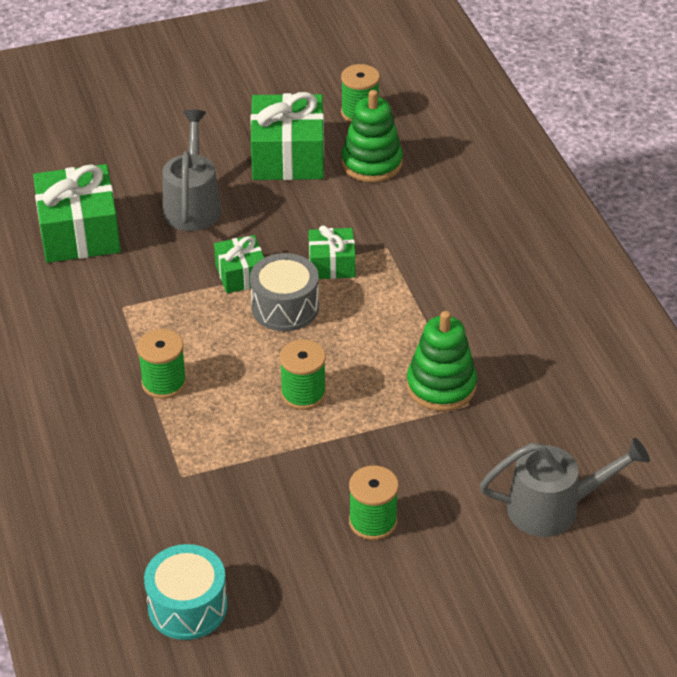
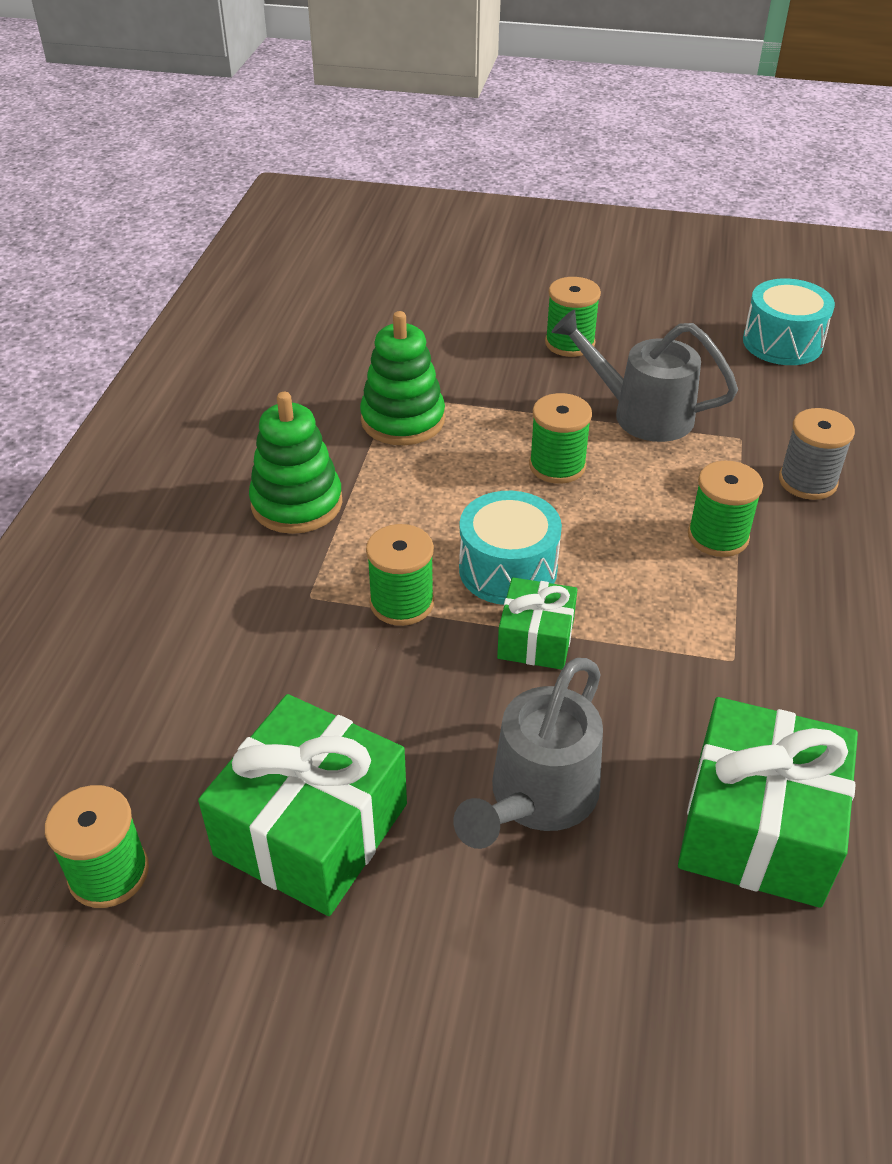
camera: 150 degrees left, 0 degrees up
grey drum [250,253,319,331] -> turquoise drum [459,491,562,605]
green gift [308,225,356,279] -> green spool [366,524,434,626]
green stacking toy [341,90,403,182] -> green stacking toy moved to [249,392,342,534]
grey watering can [480,438,650,537] -> grey watering can moved to [551,309,738,442]
none -> grey spool [779,408,855,500]

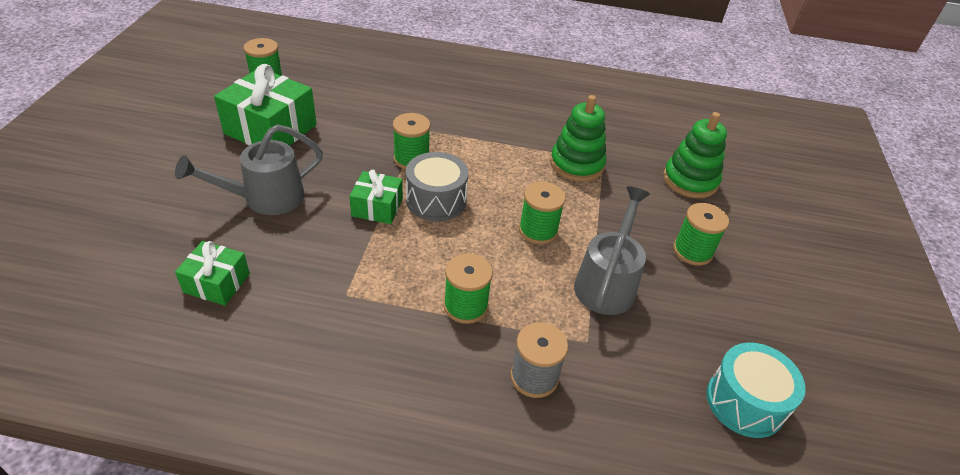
camera: 85 degrees right, 0 degrees up
green stacking toy [249,392,342,534] -> green stacking toy moved to [663,112,727,198]
grey watering can [453,658,603,849] -> grey watering can turned 60 degrees counterclockwise [175,124,323,215]
turquoise drum [459,491,562,605] -> grey drum [406,152,468,221]
green gift [678,697,858,908] -> green gift [175,241,250,306], size x0.56

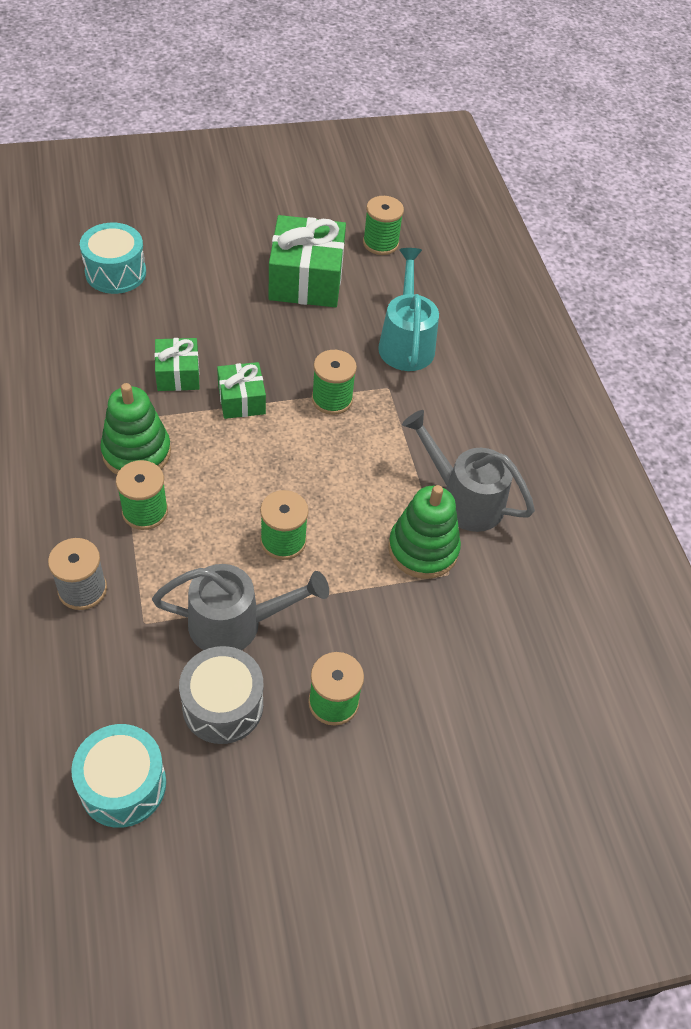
camera: 65 degrees right, 10 degrees up
grey watering can [175,124,323,215] -> grey watering can moved to [402,410,535,532]
green gift [175,241,250,306] -> green gift moved to [154,338,200,391]
grey drum [406,152,468,221] -> grey drum moved to [179,646,263,744]
green stacking toy [663,112,727,198] -> green stacking toy moved to [100,383,171,474]
none -> turquoise drum [80,223,146,294]
none -> turquoise watering can [378,248,439,371]

